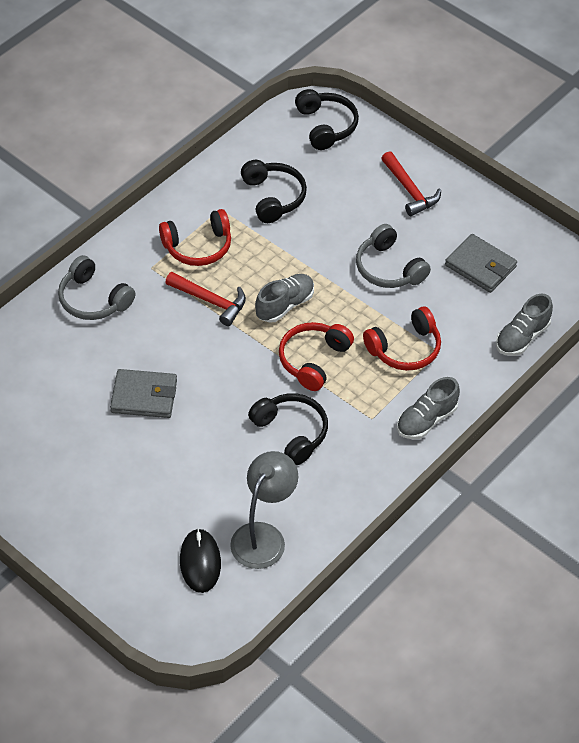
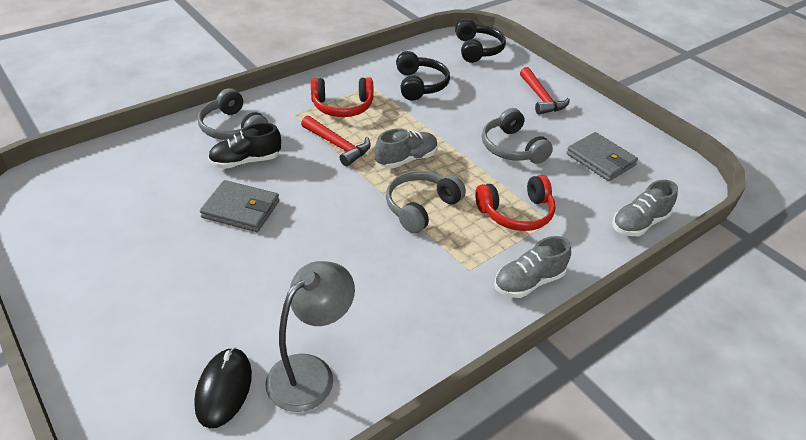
camera: 10 degrees right, 10 degrees down
black headphones [248,393,328,465] -> none
red headphones [279,322,354,391] -> grey headphones [386,171,466,233]
none -> black shoe [208,123,281,169]

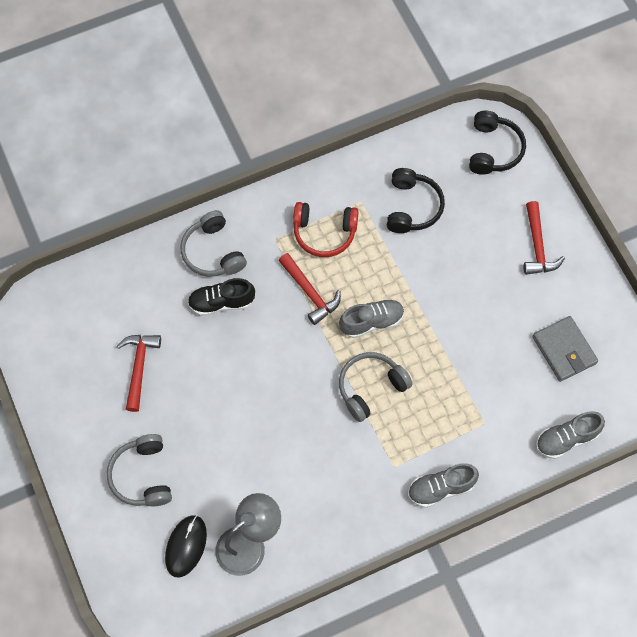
camera: 15 degrees right, 25 degrees up
grey wallet [200,180,279,232] -> none
red headphones [475,175,555,231] -> none
grey headphones [482,108,553,164] -> grey headphones moved to [107,434,172,506]
none -> red hammer [117,335,161,412]

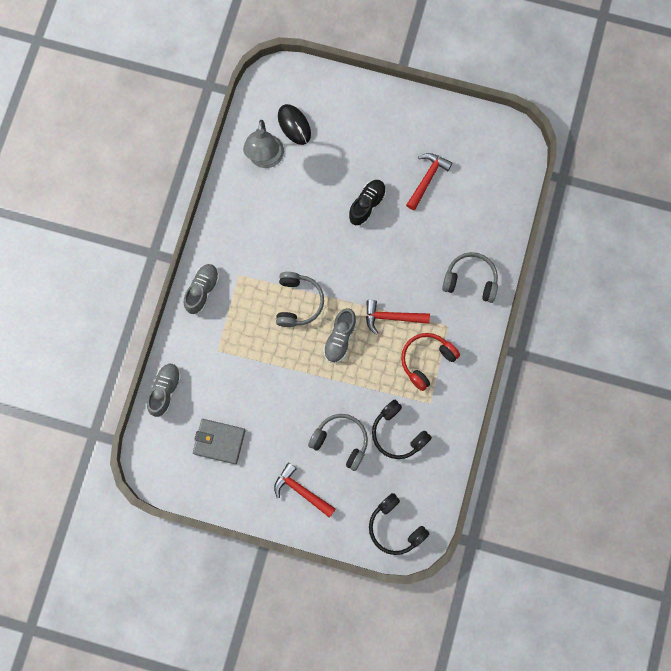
camera: 130 degrees right, 10 degrees up
grey headphones [107,434,172,506] -> grey headphones moved to [308,414,368,471]
red hammer [117,335,161,412] -> red hammer turned 105 degrees counterclockwise [406,153,453,210]
black shoe [188,278,255,316] -> black shoe moved to [349,180,386,225]

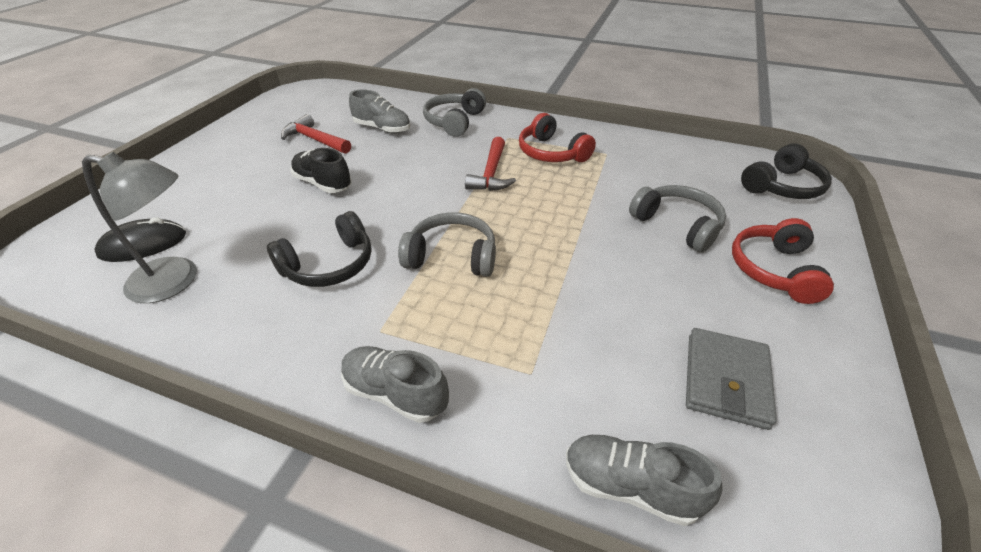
camera: 85 degrees left, 35 degrees down
red hammer [274,462,336,518] -> red headphones [732,218,834,304]
grey headphones [308,414,368,471] -> grey headphones turned 105 degrees clockwise [629,185,726,252]
grey shoe [323,308,357,363] -> grey shoe moved to [349,89,411,133]
black headphones [372,400,432,459] -> black headphones moved to [267,211,372,287]

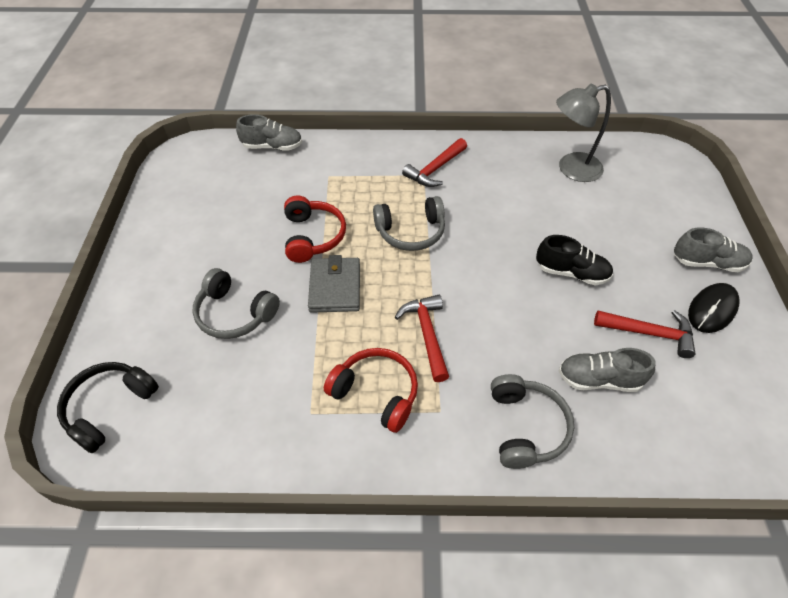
camera: 160 degrees right, 10 degrees up
black mouse [94,217,186,262] -> black mouse moved to [688,283,739,333]
black headphones [267,211,372,287] -> none
grey shoe [341,346,449,423] -> grey shoe moved to [674,228,753,272]
grey wallet [686,328,777,430] -> grey wallet moved to [308,255,360,313]
red headphones [732,218,834,304] -> red headphones moved to [284,196,346,263]
none -> red hammer [402,138,467,187]

